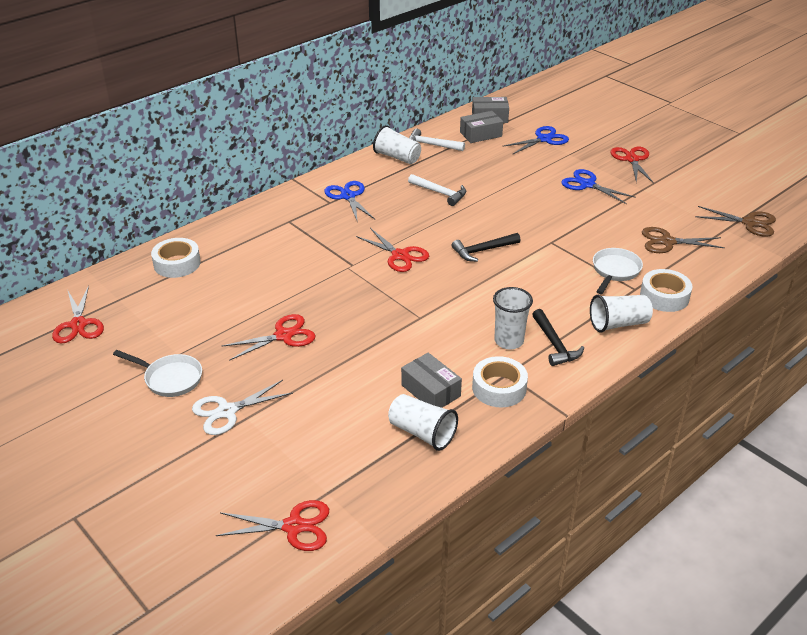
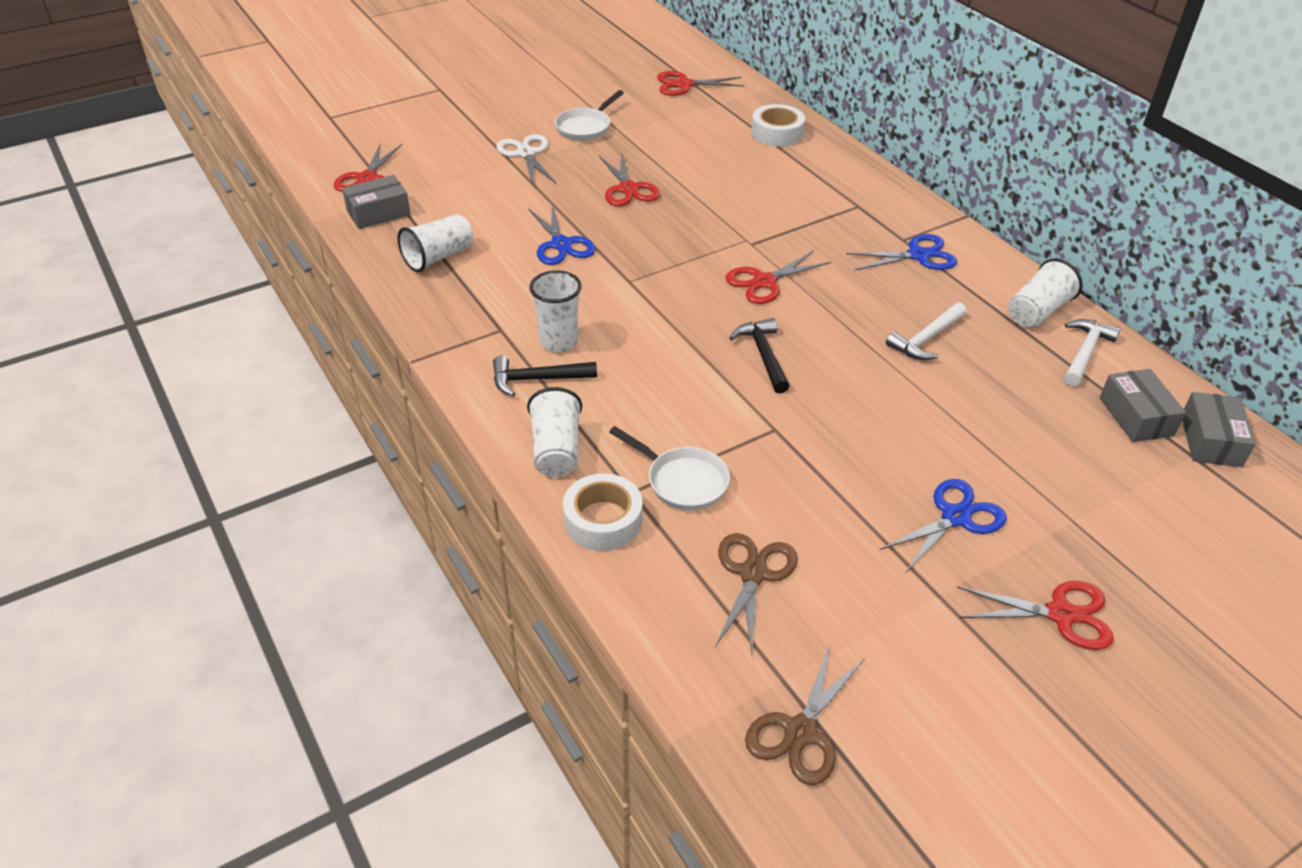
camera: 100 degrees right, 5 degrees up
grey box [401,353,462,408] -> grey box moved to [342,175,411,229]
white tape [472,356,528,407] -> none
blue scissors [502,126,569,154] -> blue scissors moved to [528,204,595,265]

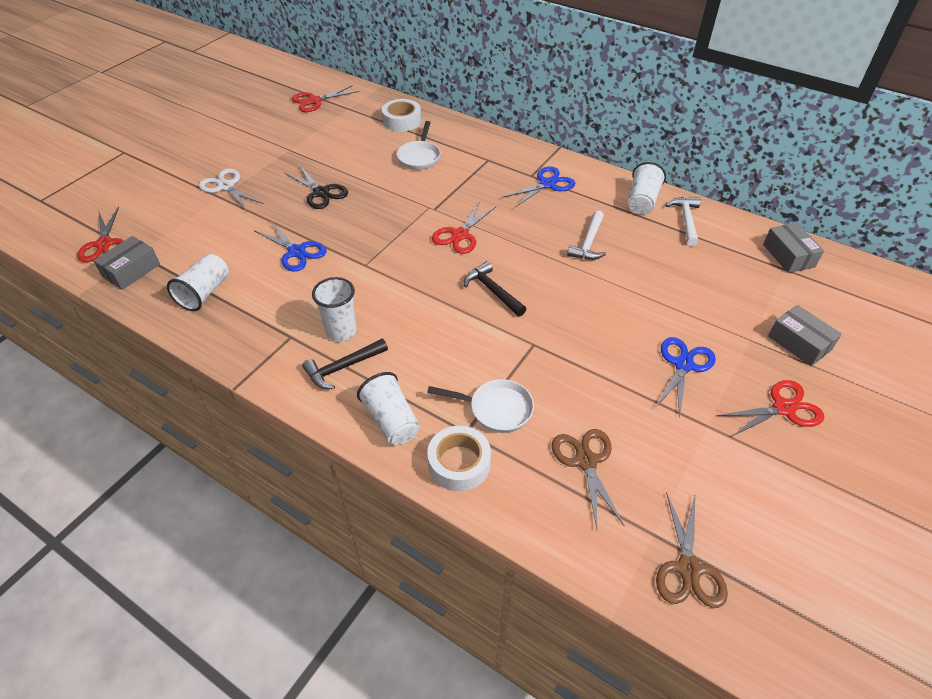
camera: 25 degrees left, 5 degrees up
white pan [555,90,624,141] -> white pan moved to [397,121,441,170]
red scissors [599,151,660,206] -> black scissors [284,166,348,209]
grey box [1100,369,1186,442] -> grey box moved to [768,305,842,366]

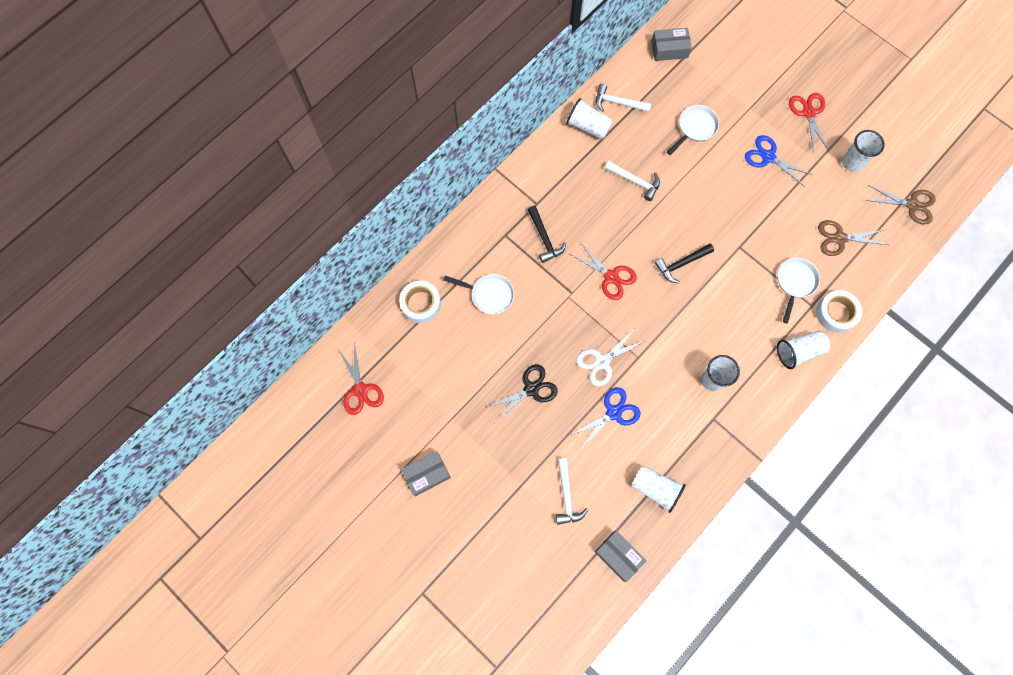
camera: 80 degrees left, 25 degrees up
red scissors [77,207,124,262] -> none
white scissors [199,168,264,211] -> white scissors moved to [576,327,645,386]
black hammer [302,339,388,389] -> black hammer moved to [528,206,566,263]
blue scissors [502,167,575,208] -> none
grey box [768,305,842,366] -> grey box moved to [401,451,451,496]
none -> white hammer [556,458,588,525]
none -> white pan [667,105,719,155]
none -> white cup [842,130,885,172]

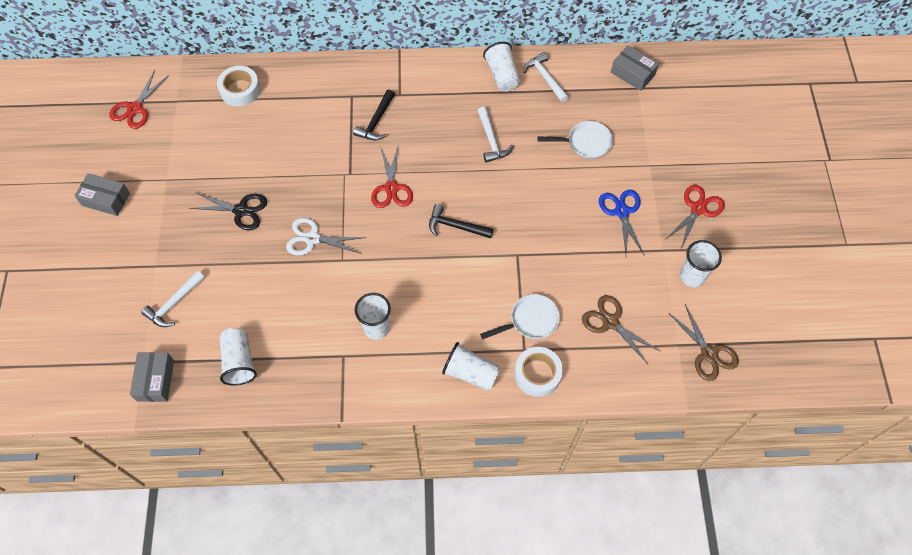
camera: 45 degrees right, 10 degrees down
white pan [443,274,514,314] -> none
blue scissors [571,387,641,449] -> none

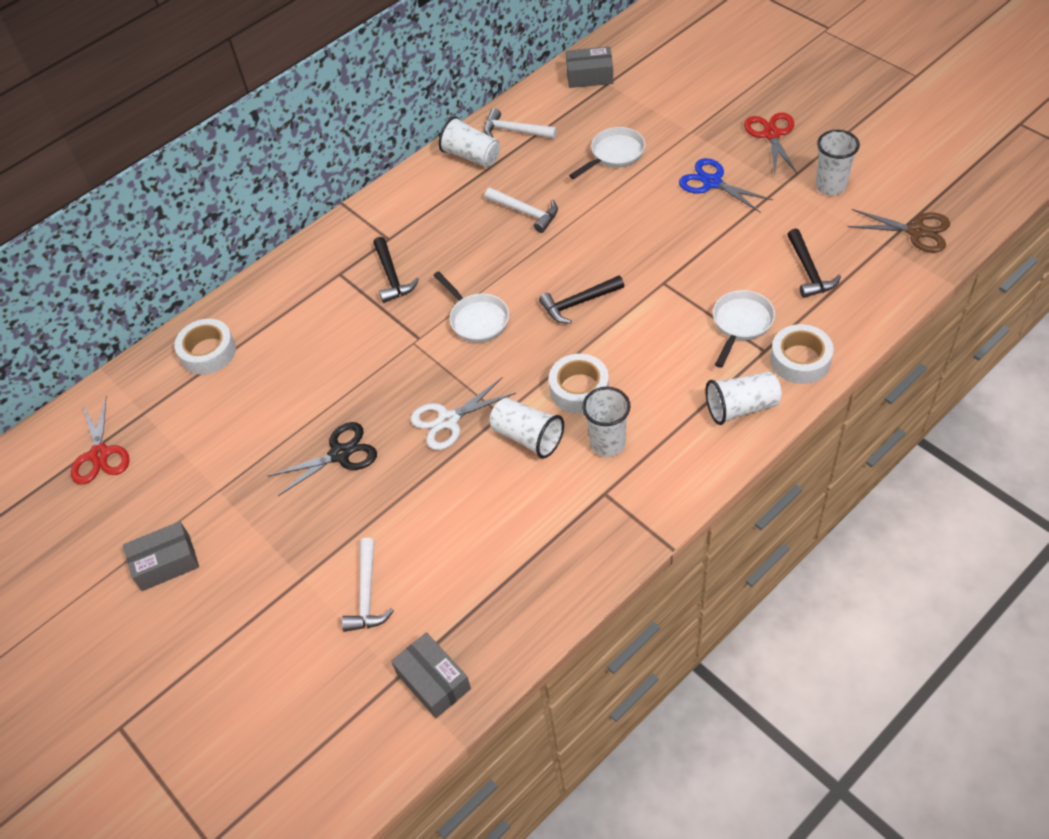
camera: 35 degrees left, 10 degrees down
white cup [220,328,257,386] -> white cup moved to [490,398,564,458]
red scissors [371,146,413,208] -> white pan [433,271,509,343]
brown scissors [582,295,660,364] -> black hammer [787,229,841,298]
none -> white tape [549,354,609,414]

